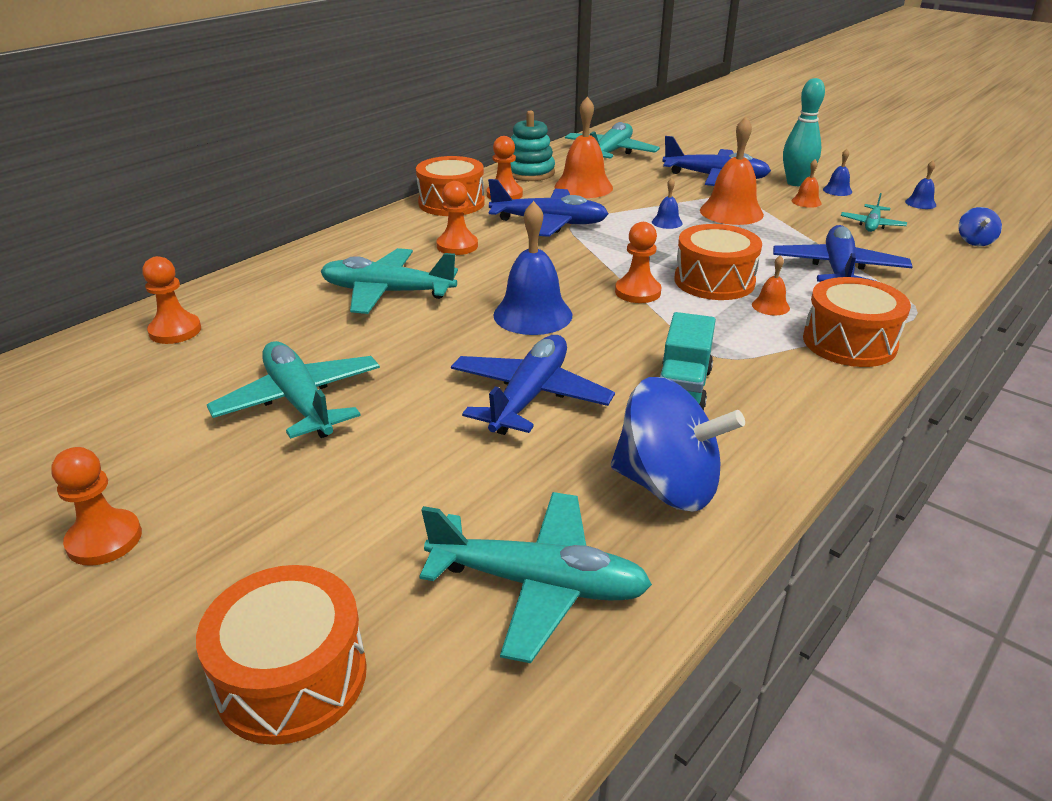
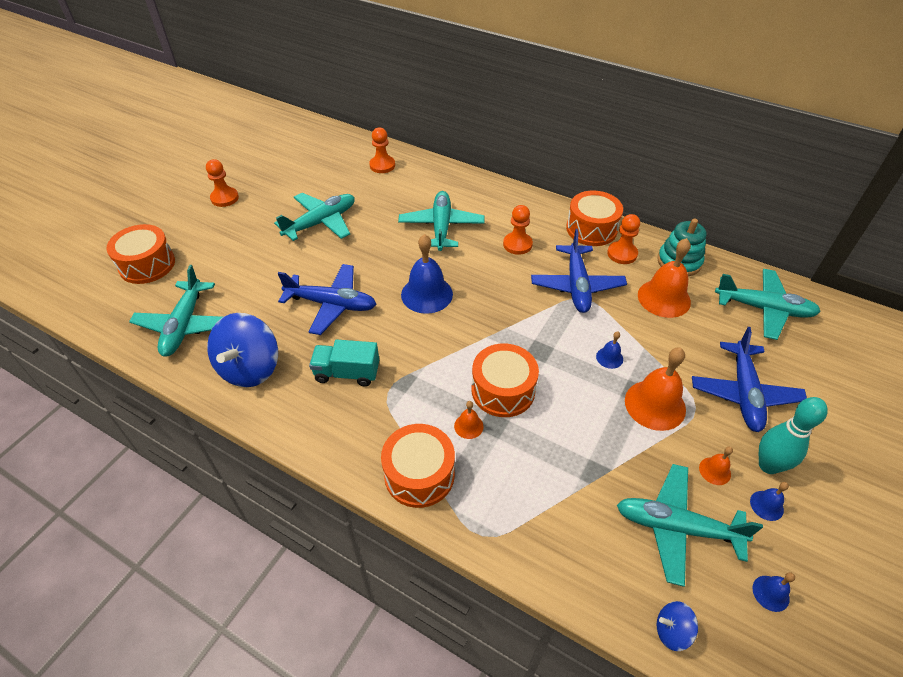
camera: 80 degrees right, 15 degrees up
orange pawn [615,222,661,303] -> none
blue plane [773,225,913,282] -> none
turquoise plane [841,193,907,232] -> turquoise plane [617,464,763,587], size x1.89

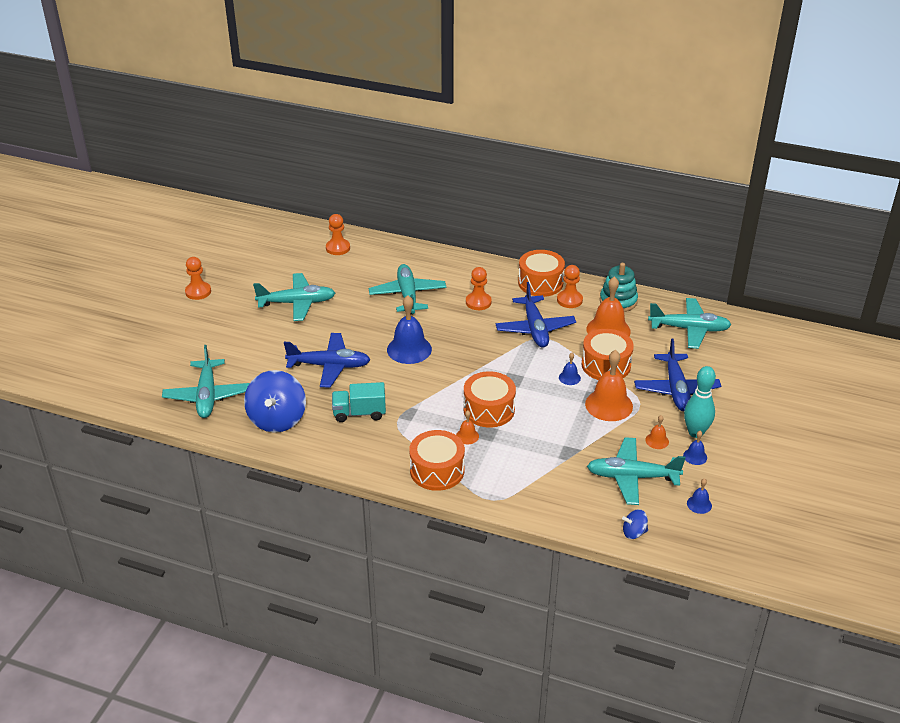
camera: 10 degrees left, 10 degrees down
orange drum [106,224,175,284] -> orange drum moved to [582,329,634,380]
turquoise plane [274,193,355,241] -> turquoise plane turned 45 degrees clockwise [253,273,335,321]

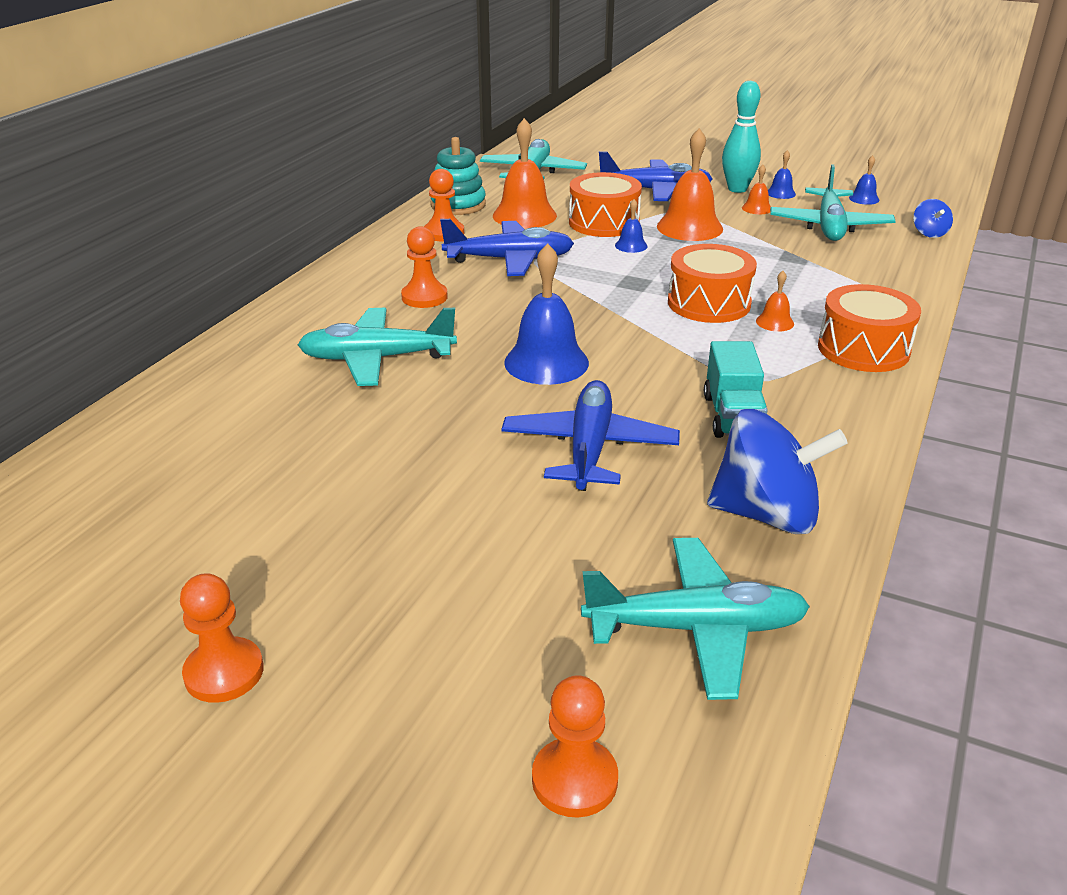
camera: 85 degrees left, 5 degrees down
turquoise plane [253,273,335,321] -> none
orange pawn [326,214,350,255] -> orange pawn moved to [532,675,618,818]
orange drum [518,250,565,297] -> none

